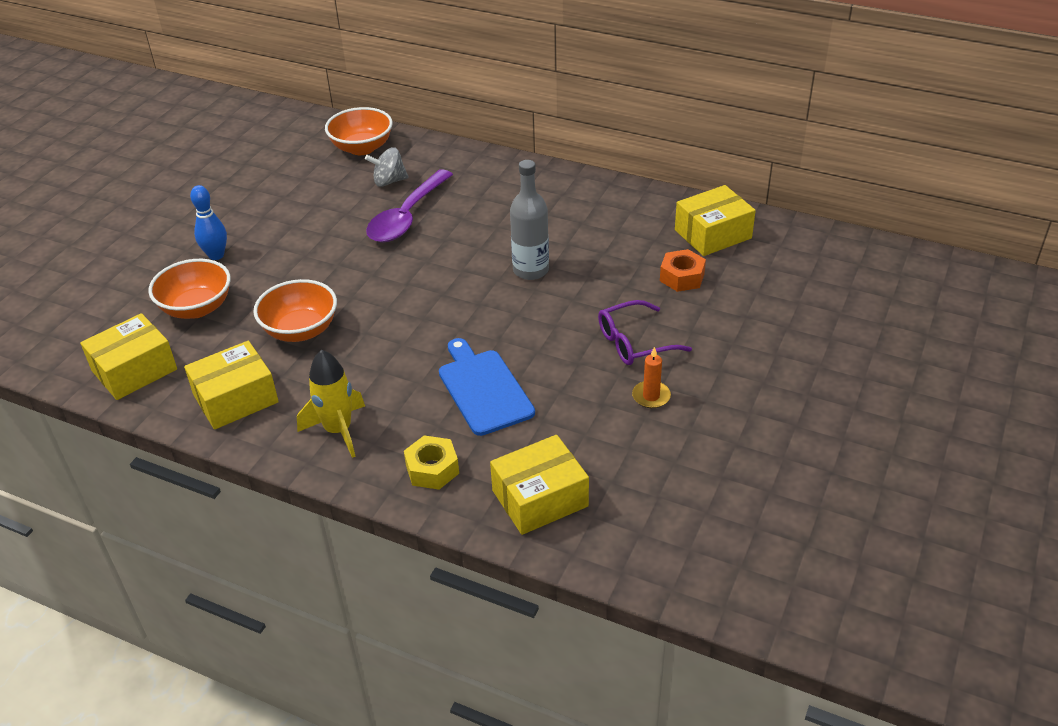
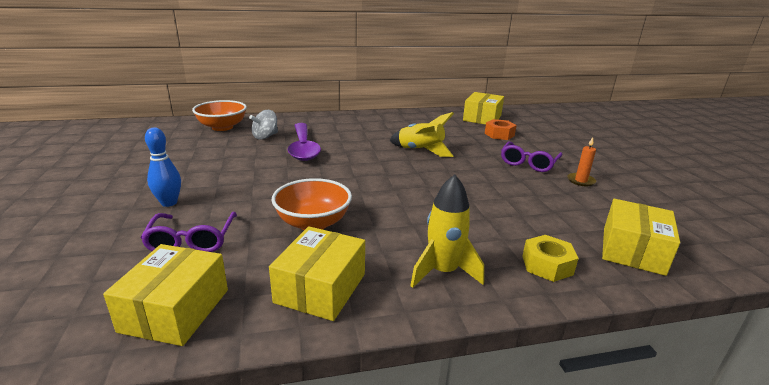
camera: 40 degrees left, 15 degrees down
orange bowl [148,259,231,319] -> purple glasses [140,212,237,252]
blue cutting board [439,338,535,436] -> none
grey bottle [510,160,549,280] -> yellow rocket [389,112,454,157]

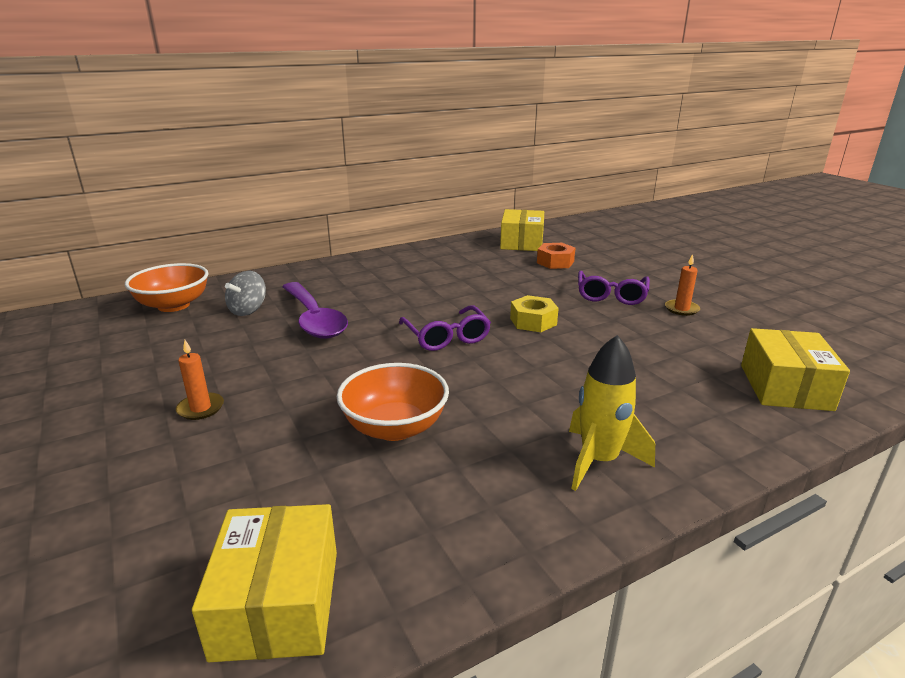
camera: 15 degrees left, 0 degrees up
purple glasses [140,212,237,252] -> purple glasses moved to [399,305,491,351]
blue bowling pin [145,127,181,207] -> none
yellow box [269,226,365,321] -> none
yellow rocket [389,112,454,157] -> none
yellow nut [522,235,579,282] -> yellow nut moved to [510,295,559,332]
none -> orange candle [176,340,224,420]

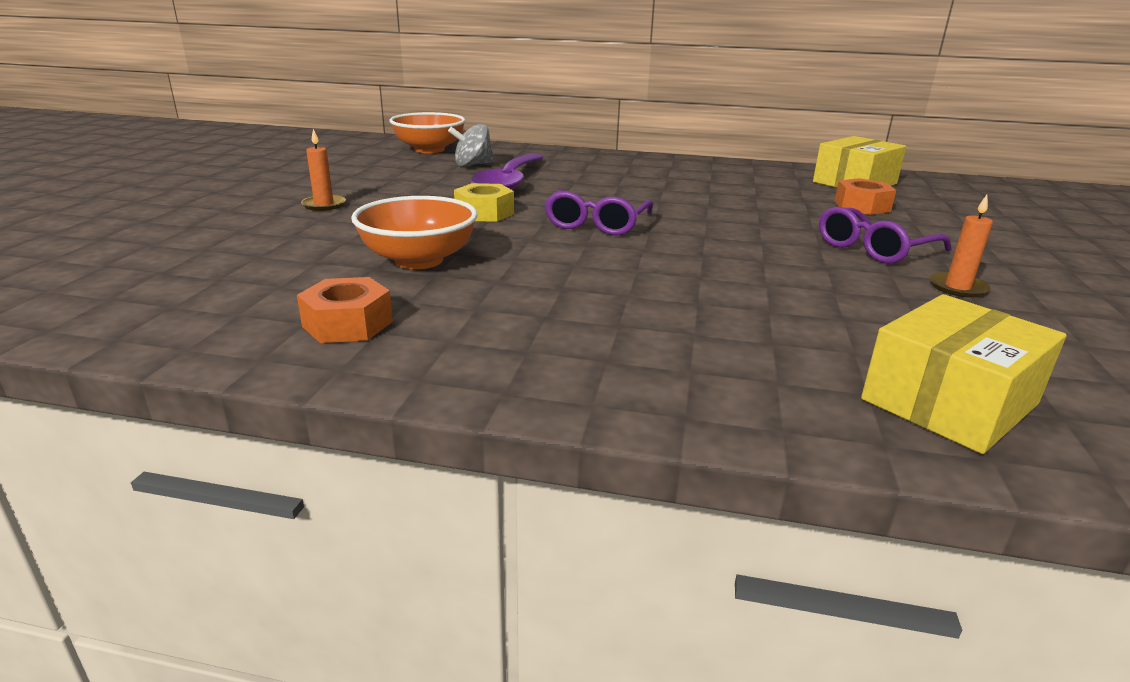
camera: 40 degrees right, 0 degrees up
yellow box [192,504,337,662] -> none
yellow nut [510,295,559,332] -> yellow nut moved to [454,183,514,222]
yellow rocket [569,335,655,491] -> none
none -> orange nut [297,277,393,343]

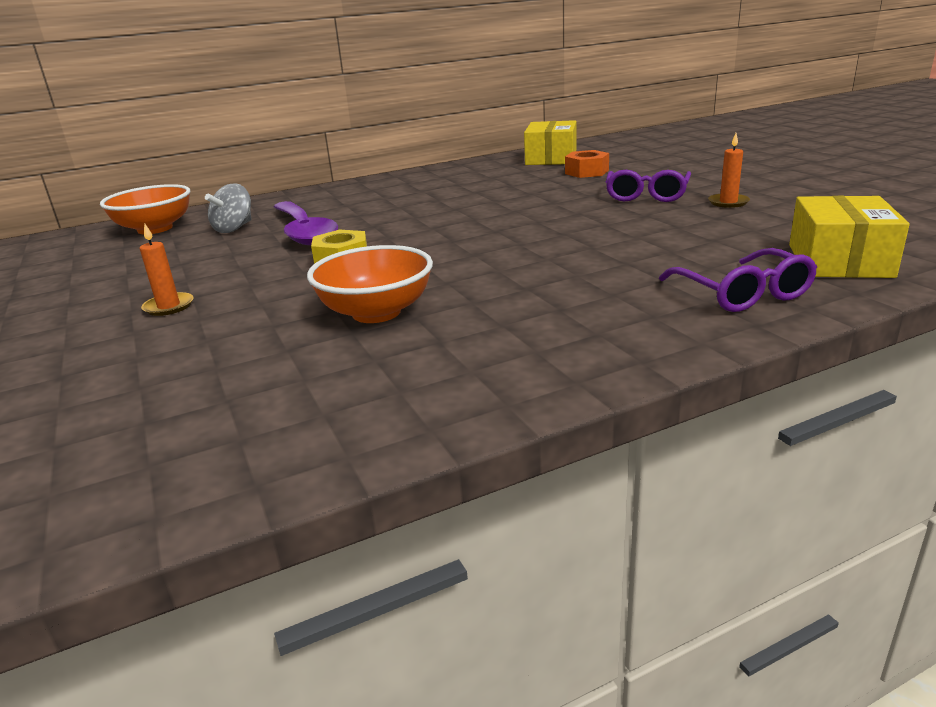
camera: 35 degrees left, 0 degrees up
orange nut [297,277,393,343] -> none
purple glasses [545,190,653,235] -> purple glasses moved to [659,248,817,312]

